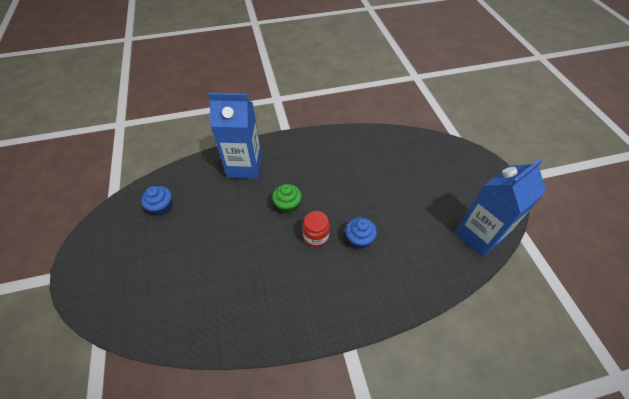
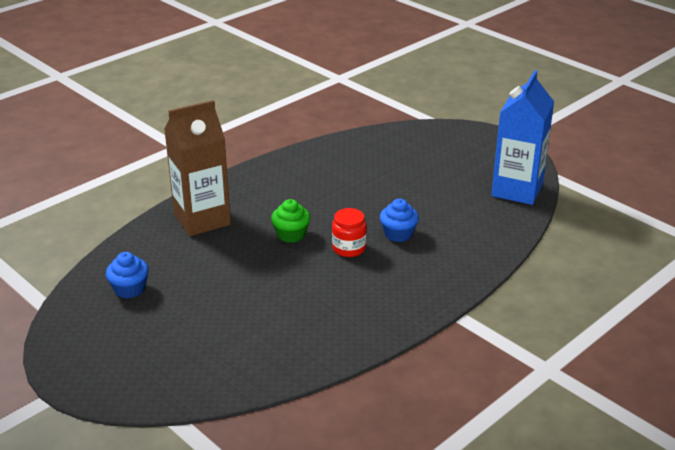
camera: 30 degrees left, 20 degrees down
blue carton [208,93,262,179] -> brown carton [164,100,231,236]

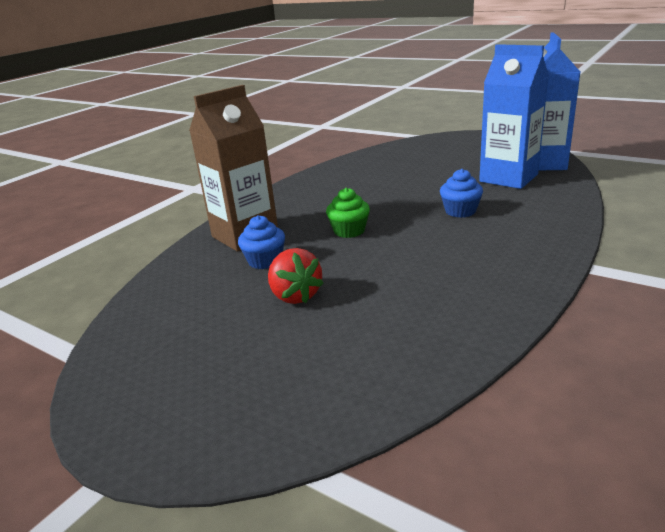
camera: 10 degrees left, 5 degrees down
blue cupcake [106,252,149,299] -> blue cupcake moved to [238,215,285,269]
red jar [332,208,367,257] -> none
none -> red strawberry [268,248,324,304]
none -> blue carton [479,44,549,189]

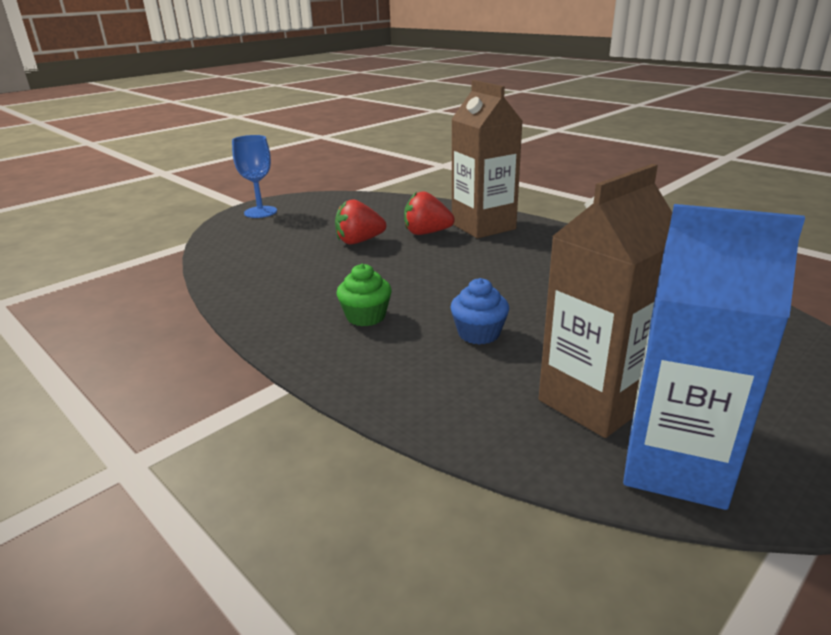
camera: 100 degrees right, 0 degrees up
blue cupcake [238,215,285,269] -> red strawberry [404,191,455,235]
green cupcake [326,188,370,238] -> green cupcake moved to [336,264,392,326]
blue carton [479,44,549,189] -> brown carton [539,164,672,438]
none -> blue goblet [232,135,277,218]

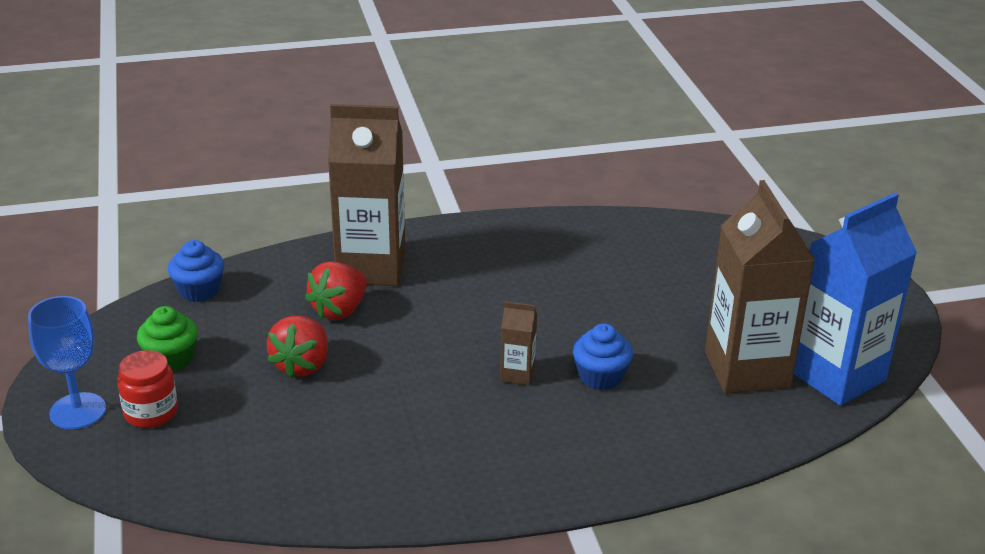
camera: 60 degrees left, 5 degrees up
green cupcake [336,264,392,326] -> green cupcake moved to [137,306,198,372]
none -> red jar [117,350,178,428]
none -> blue cupcake [168,240,224,302]
none -> brown carton [500,301,537,385]

